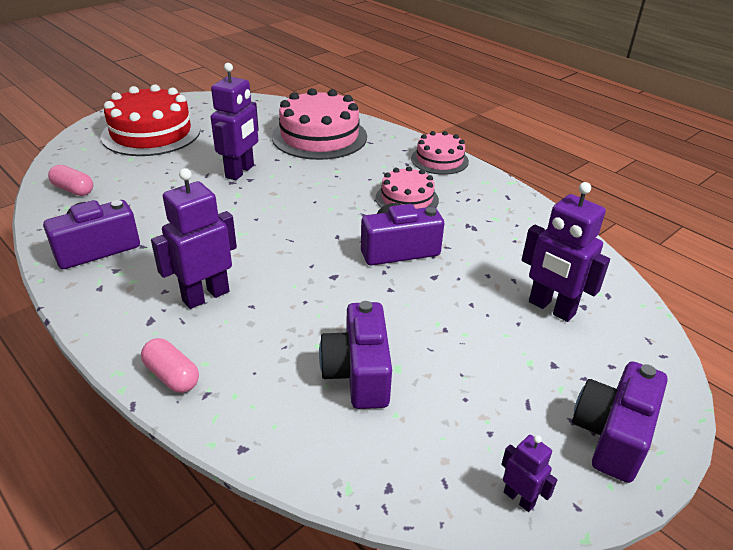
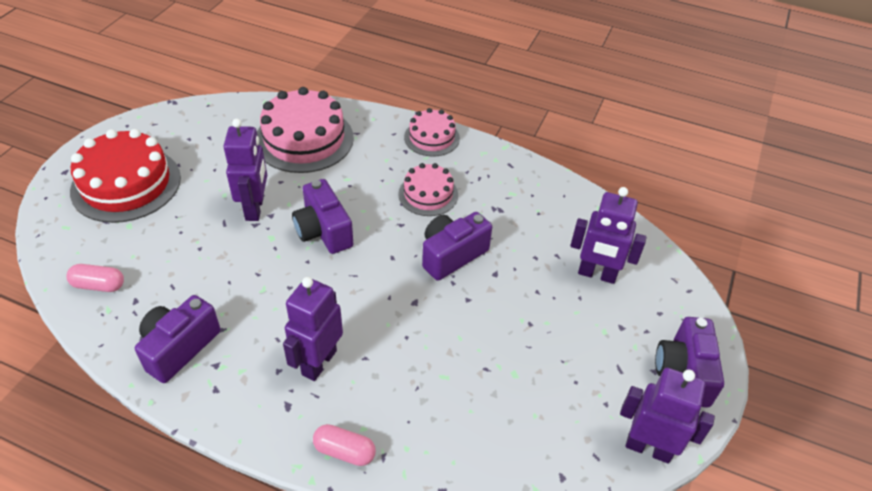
camera: 25 degrees left, 10 degrees up
purple camera [319,301,392,409] -> purple camera moved to [292,179,353,254]
purple robot [501,435,557,512] -> purple robot [620,368,715,464], size x1.96

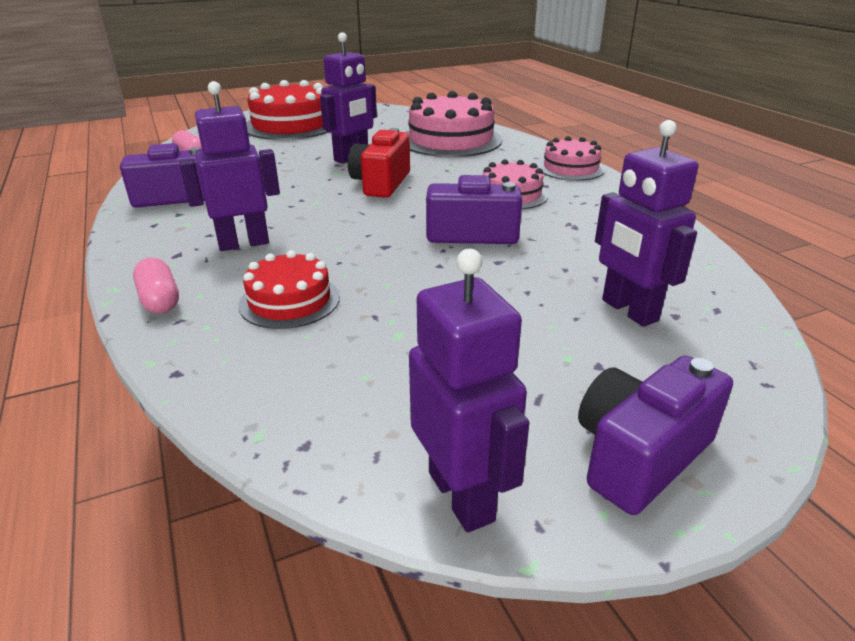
camera: 45 degrees right, 15 degrees down
purple camera [292,179,353,254] -> red camera [348,128,410,198]
none -> red cake [238,250,340,329]

